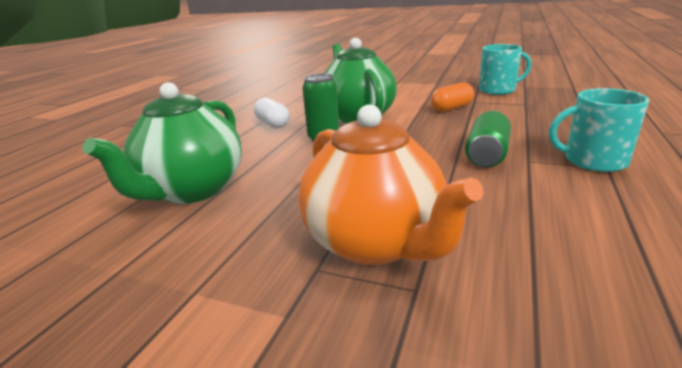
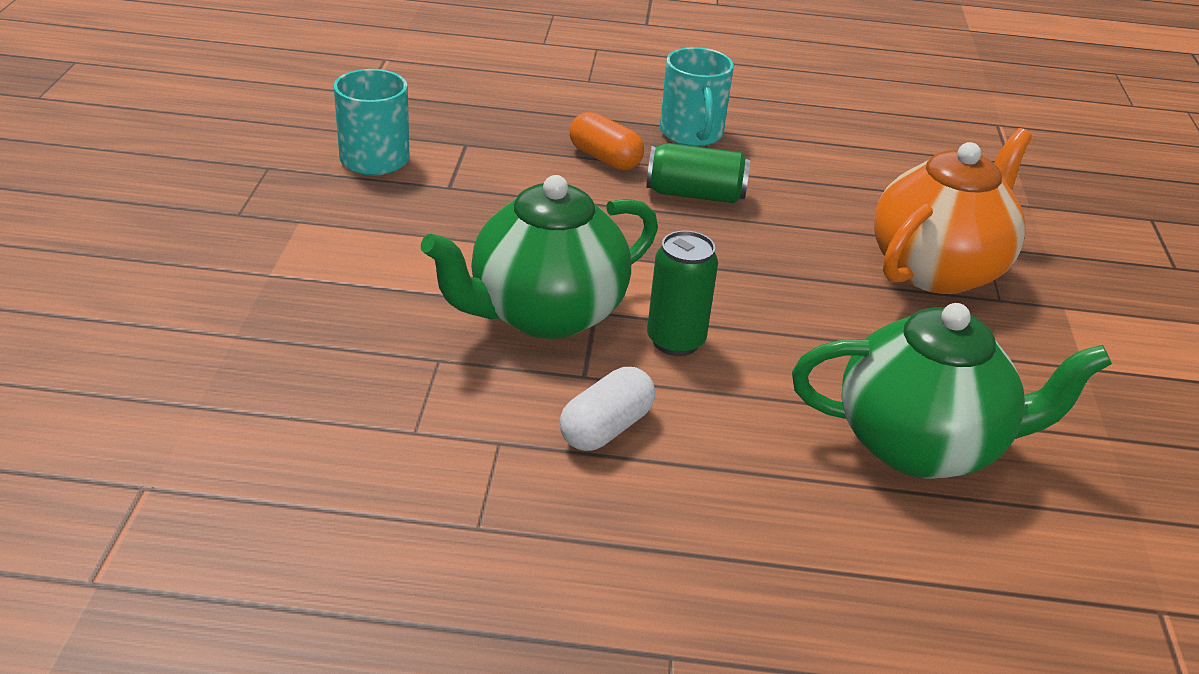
camera: 110 degrees left, 10 degrees up
orange capsule [431,83,474,112] -> orange capsule moved to [570,112,644,170]

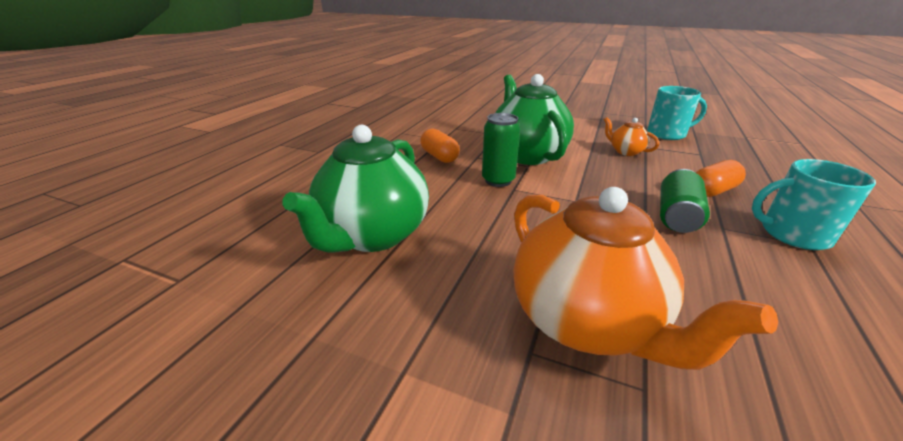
camera: 110 degrees right, 5 degrees down
white capsule [560,367,655,451] -> orange capsule [420,129,460,163]
none -> orange teapot [604,117,659,156]

